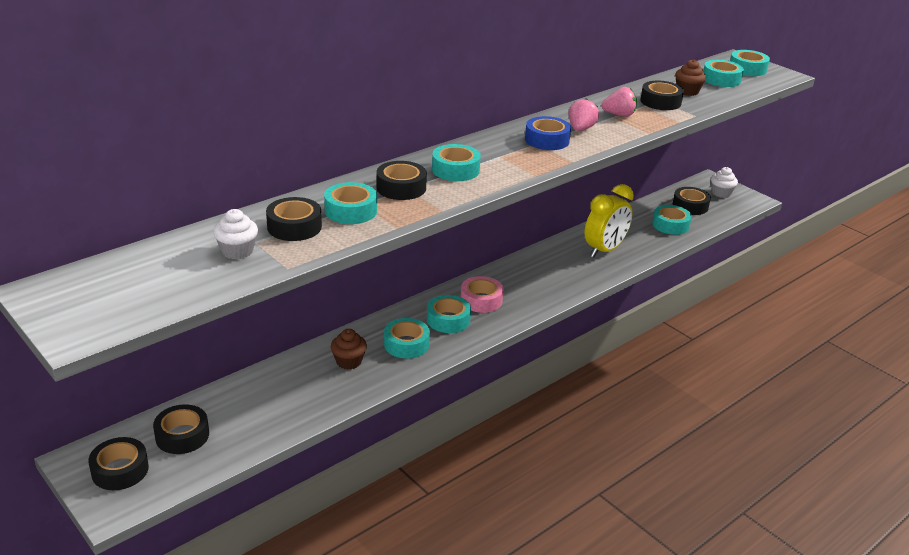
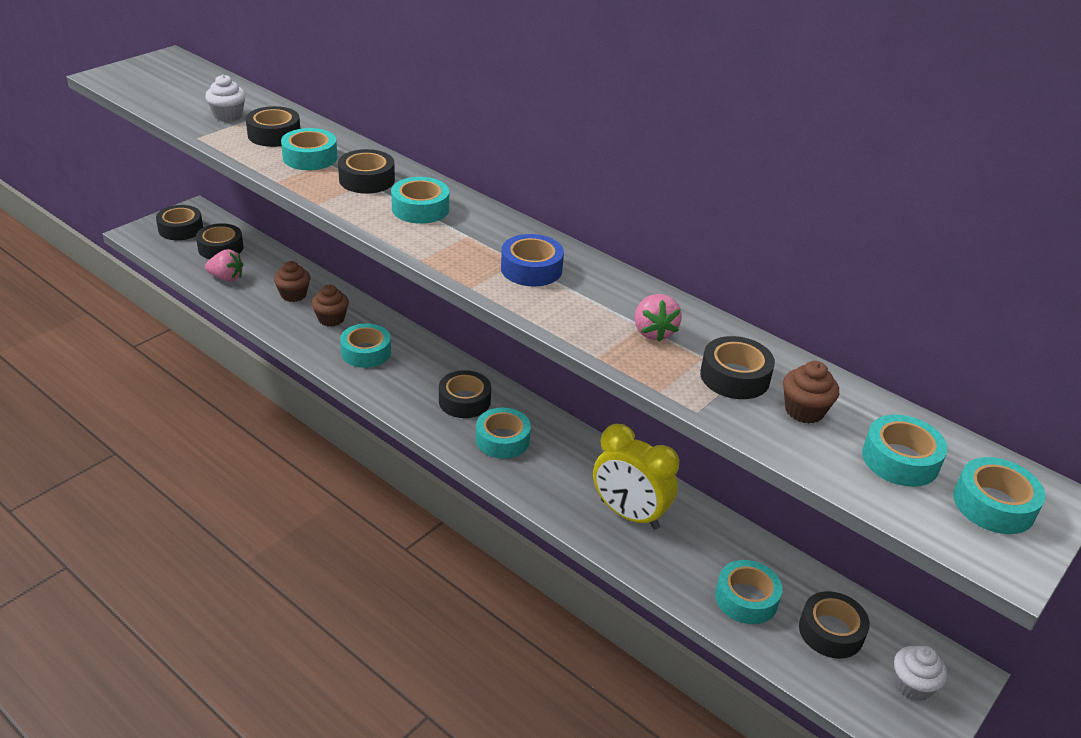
camera: 80 degrees right, 5 degrees up
turquoise tape [427,295,471,333] -> turquoise tape moved to [476,408,531,459]
pink tape [461,276,504,313] -> black tape [439,370,491,418]
pink strawberry [569,98,599,131] -> pink strawberry moved to [205,249,243,282]
none -> brown cupcake [274,261,310,302]

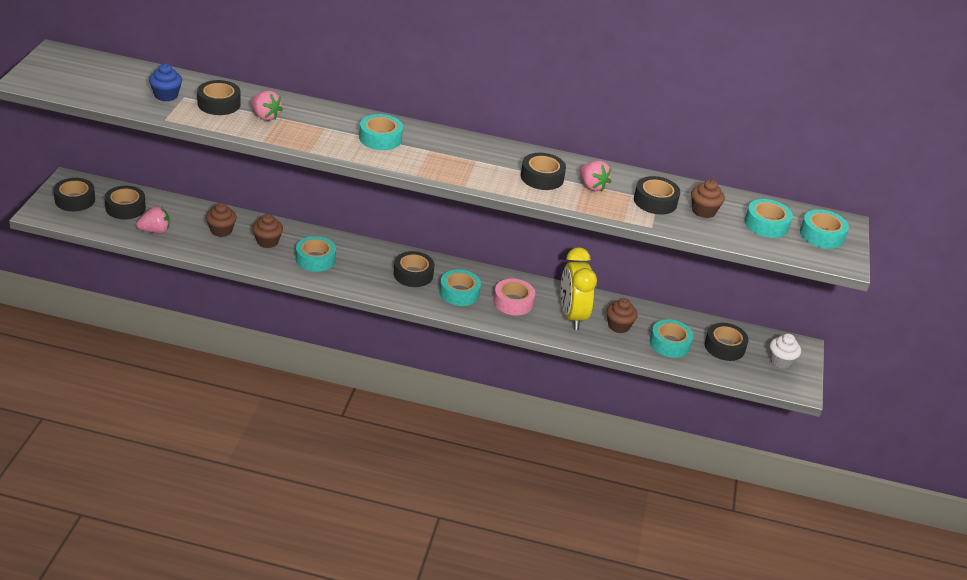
camera: 30 degrees left, 0 degrees up
white cupcake [205,74,246,122] -> blue cupcake [149,64,182,102]
turquoise tape [281,128,337,170] -> pink strawberry [250,91,283,121]
black tape [338,149,395,194] -> black tape moved to [521,153,566,190]
blue tape [501,234,564,287] -> none
yellow clock [593,424,679,530] -> yellow clock turned 75 degrees clockwise [561,247,597,330]
none -> pink tape [493,279,535,315]
none -> brown cupcake [607,298,638,333]

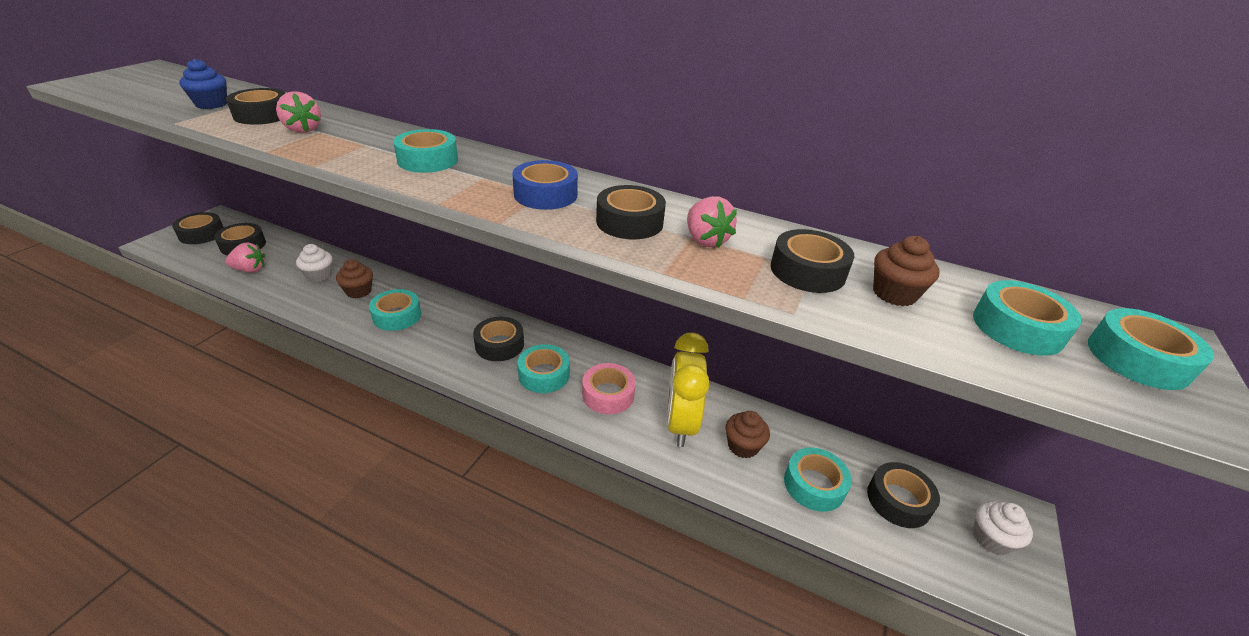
camera: 15 degrees right, 0 degrees up
brown cupcake [206,203,237,237] -> white cupcake [296,244,333,282]
none -> blue tape [512,160,578,210]

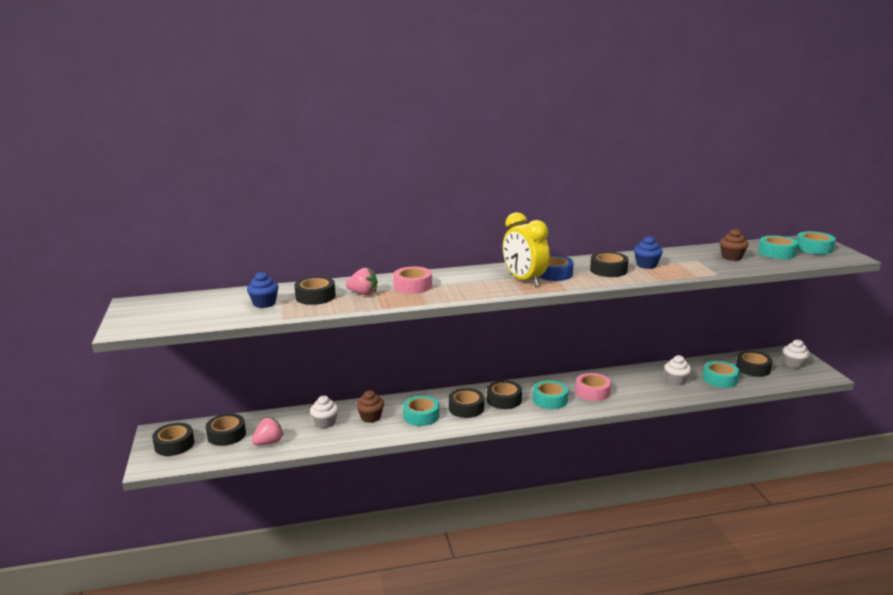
camera: 35 degrees left, 15 degrees down
turquoise tape [393,129,458,173] -> none
yellow clock [666,333,710,447] -> yellow clock moved to [503,212,550,286]
pink strawberry [687,196,737,247] -> blue cupcake [634,236,663,269]
brown cupcake [726,411,770,459] -> white cupcake [665,355,691,385]
black tape [771,229,854,293] -> black tape moved to [449,388,484,418]
none -> pink tape [393,267,432,294]

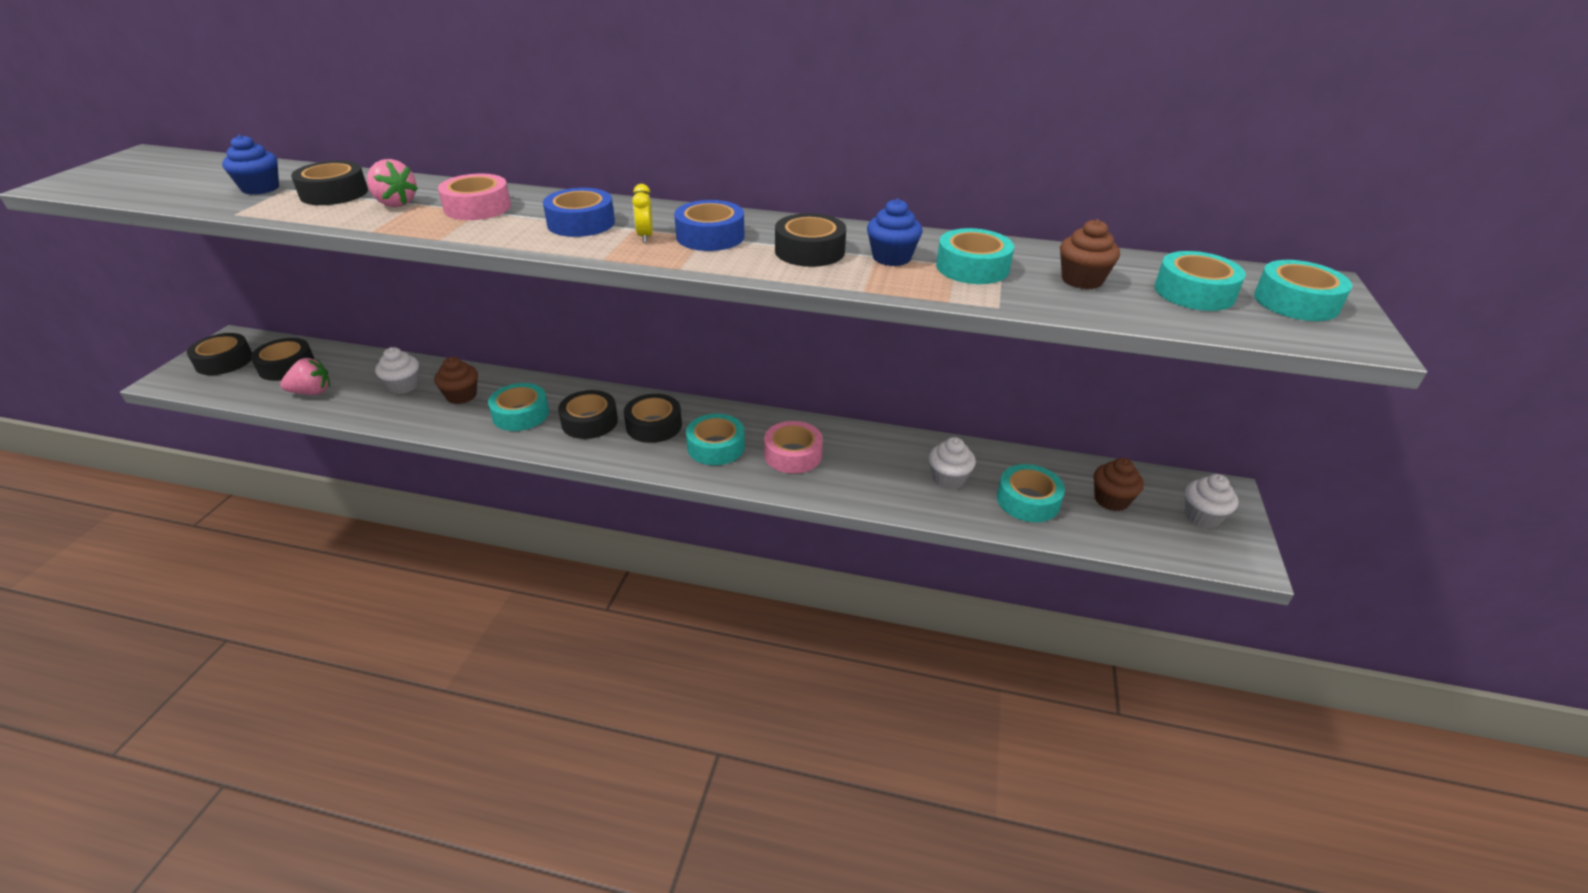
camera: 25 degrees right, 15 degrees up
yellow clock [503,212,550,286] -> yellow clock [632,184,653,243], size x0.41
black tape [736,351,772,377] -> brown cupcake [1093,458,1144,511]
none -> blue tape [543,188,615,237]
none -> turquoise tape [936,228,1014,284]

